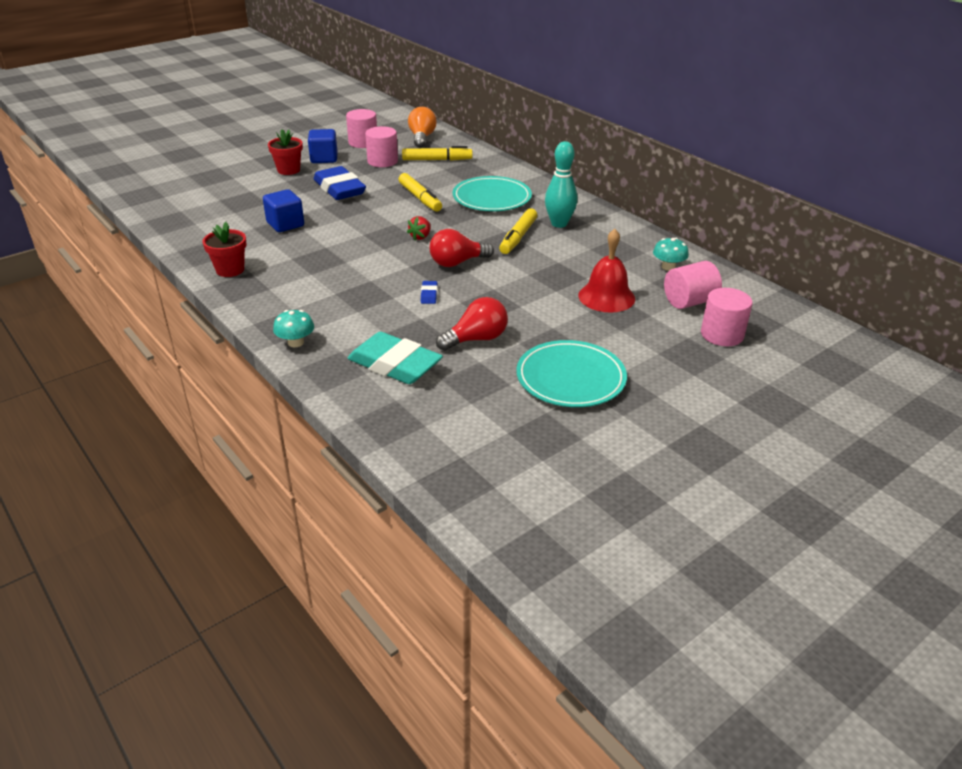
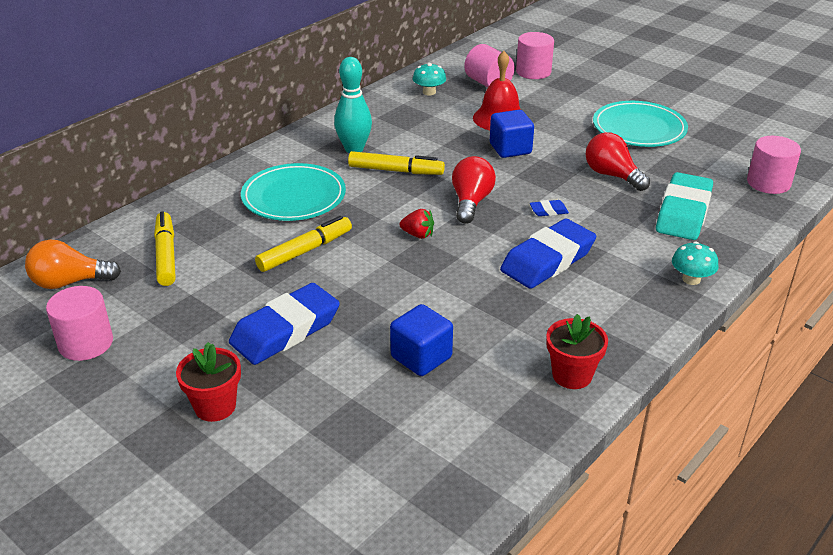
camera: 100 degrees left, 0 degrees up
blue cube [308,129,338,163] -> blue cube moved to [490,110,534,158]
pink cylinder [365,126,398,167] -> pink cylinder moved to [747,136,801,194]
red light bulb [430,229,494,267] -> red light bulb turned 135 degrees counterclockwise [452,156,496,224]
none -> blue eraser [500,219,596,289]

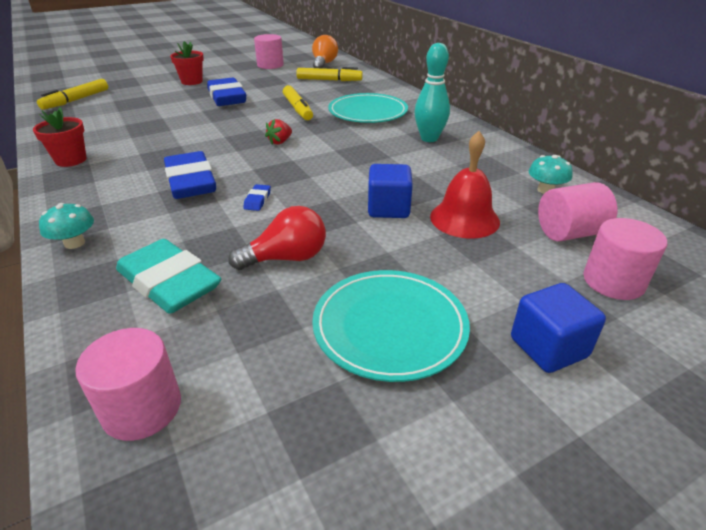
camera: 110 degrees right, 0 degrees up
yellow marker [348,151,445,175] -> yellow marker moved to [37,79,108,110]
blue cube [390,304,453,376] -> blue cube moved to [511,283,606,373]
red light bulb [452,156,496,224] -> none

